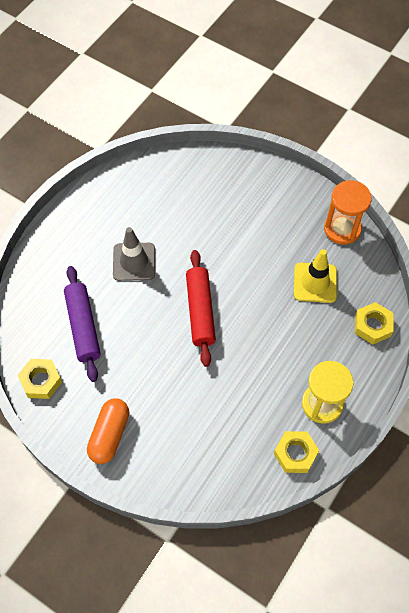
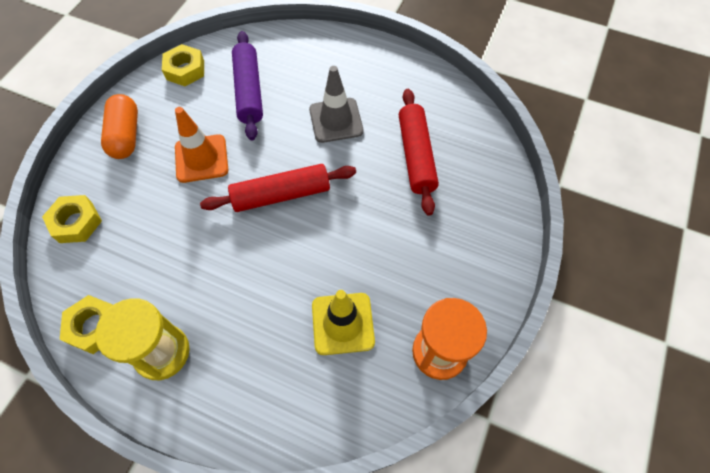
camera: 80 degrees right, 0 degrees up
purple rolling pin [64,266,101,382] -> purple rolling pin turned 75 degrees counterclockwise [232,31,263,140]
orange capsule [87,398,129,464] -> orange capsule turned 75 degrees clockwise [101,94,138,159]
yellow nut [355,302,393,344] -> yellow nut moved to [42,195,102,243]
none -> orange traffic cone [175,107,228,183]
none -> red rolling pin [399,89,439,216]

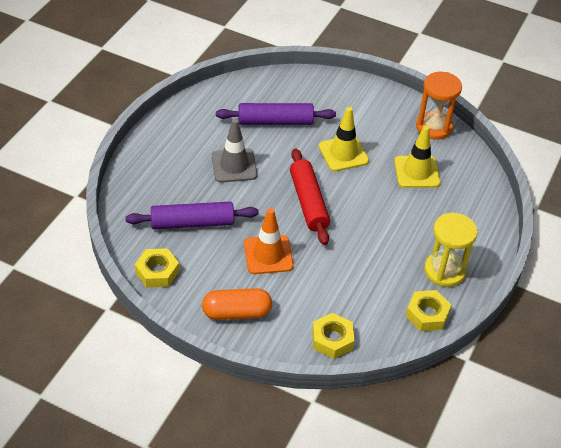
camera: 90 degrees left, 15 degrees down
red rolling pin [399,89,439,216] -> purple rolling pin [216,103,336,125]
none -> yellow traffic cone [319,107,369,171]

